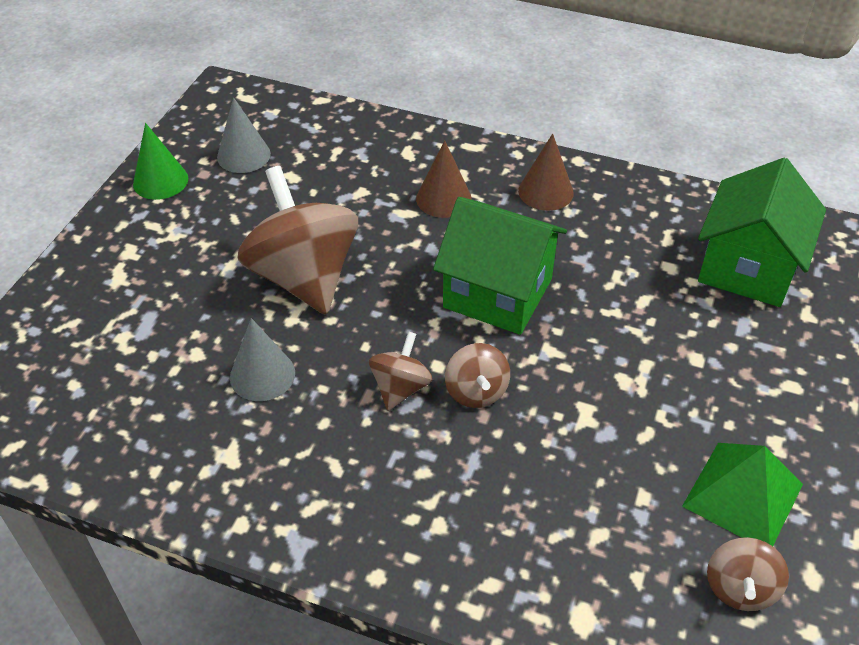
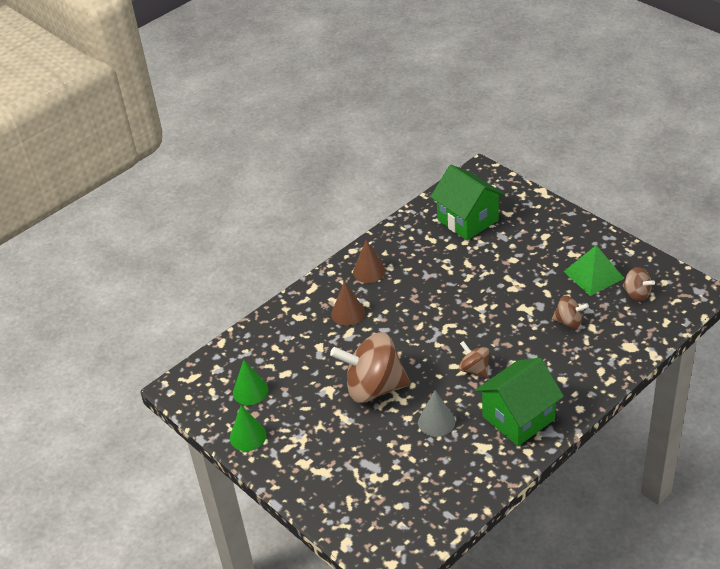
camera: 60 degrees left, 5 degrees down
grey cone [217,97,271,173] -> green cone [233,360,268,405]
green house [433,197,567,335] -> green house moved to [475,358,564,446]
brown spinning top [445,343,510,408] -> brown spinning top moved to [552,296,589,329]

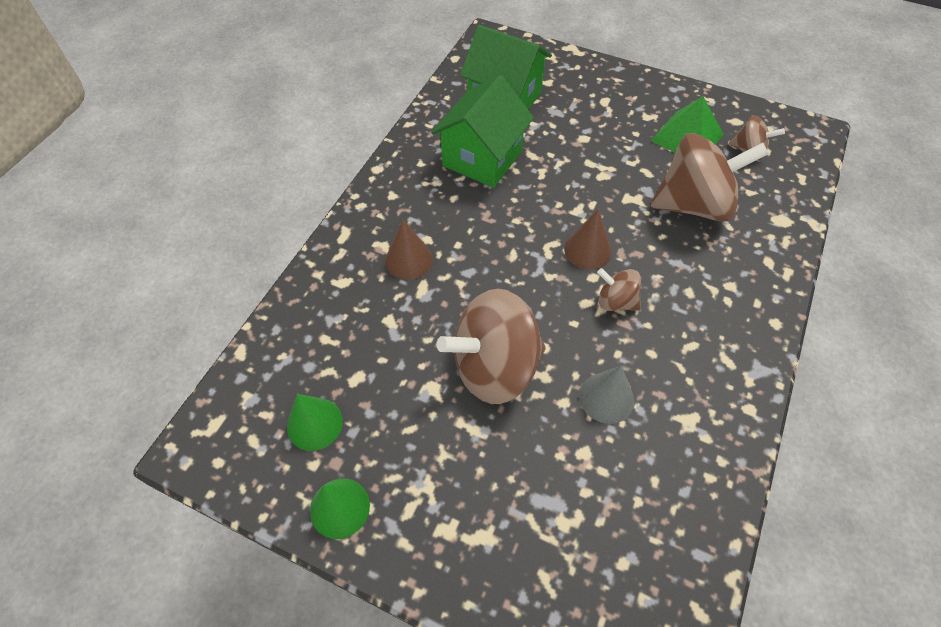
camera: 25 degrees left, 15 degrees up
brown cone [353,240,386,283] -> brown cone moved to [564,209,612,269]
green house [475,358,564,446] -> green house moved to [431,75,534,188]
brown spinning top [552,296,589,329] -> brown spinning top [650,133,769,222], size x2.06

